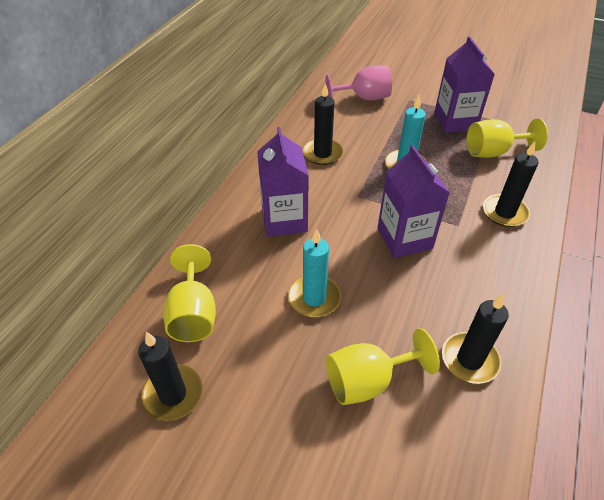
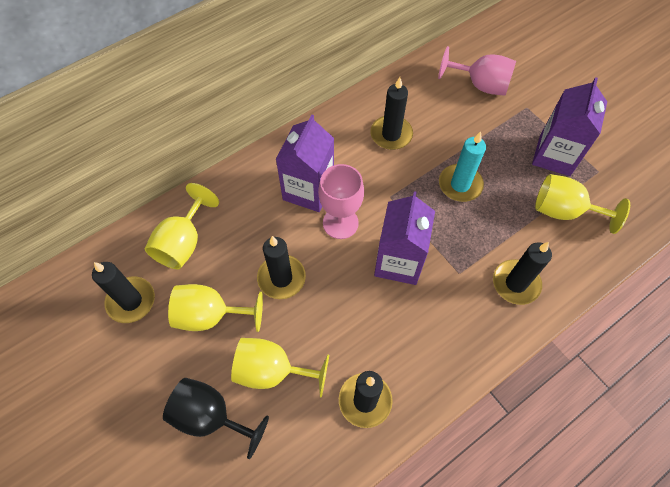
camera: 30 degrees right, 15 degrees up
turquoise candle [288,229,341,317] -> black candle [257,236,306,299]
none -> black goblet [163,378,269,459]
none -> yellow goblet [168,284,263,332]
none -> pink goblet [318,164,364,239]

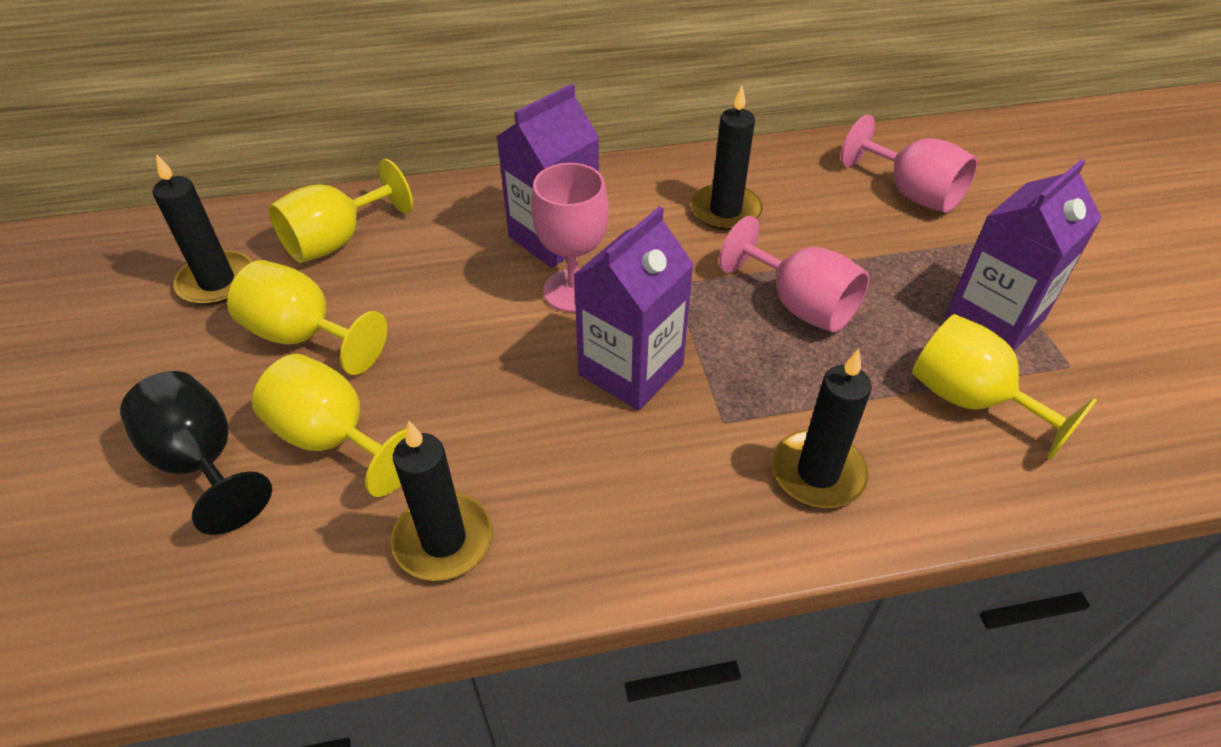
camera: 25 degrees right, 15 degrees down
black candle [257,236,306,299] -> none
turquoise candle [439,131,486,202] -> pink goblet [719,216,870,332]

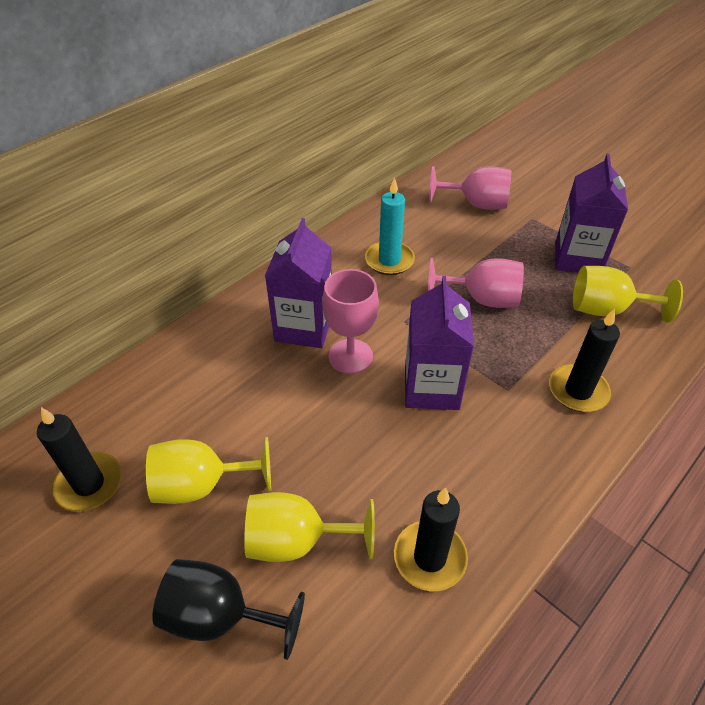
camera: 35 degrees left, 0 degrees up
yellow goblet [268,159,413,263] -> none
black candle [691,86,763,231] -> turquoise candle [365,177,415,275]

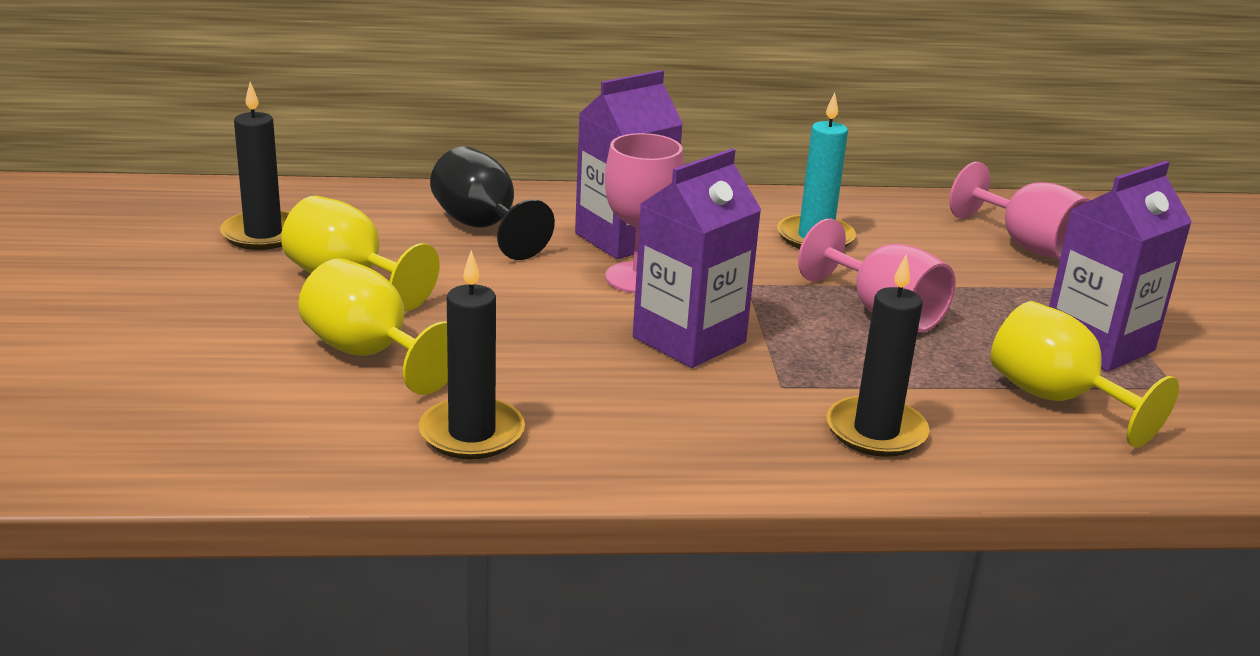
camera: 40 degrees right, 20 degrees down
black goblet [152,559,305,660] -> black goblet moved to [430,147,555,260]

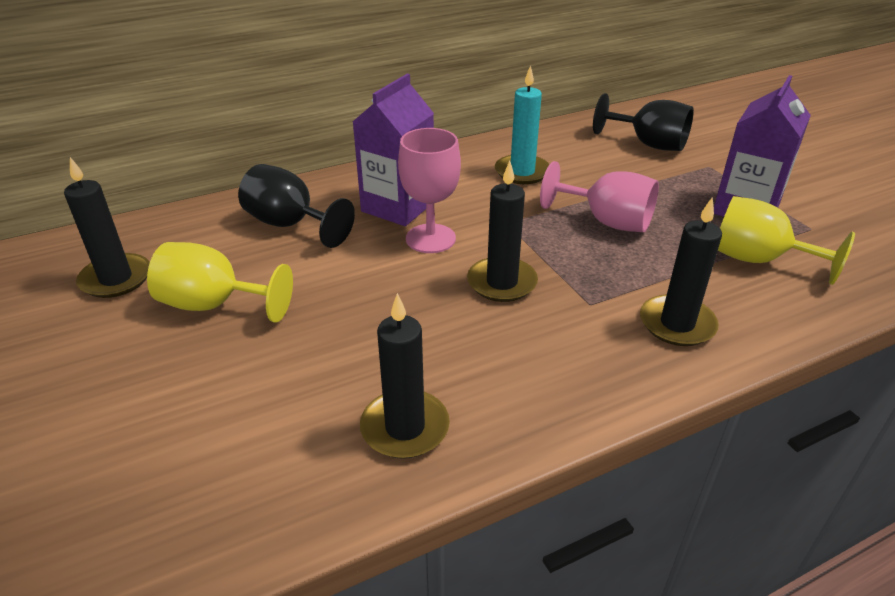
camera: 20 degrees left, 10 degrees up
yellow goblet [298,258,448,395] -> none
purple carton [633,149,761,368] -> black candle [467,161,538,302]
pink goblet [949,162,1090,260] -> black goblet [593,93,694,151]

